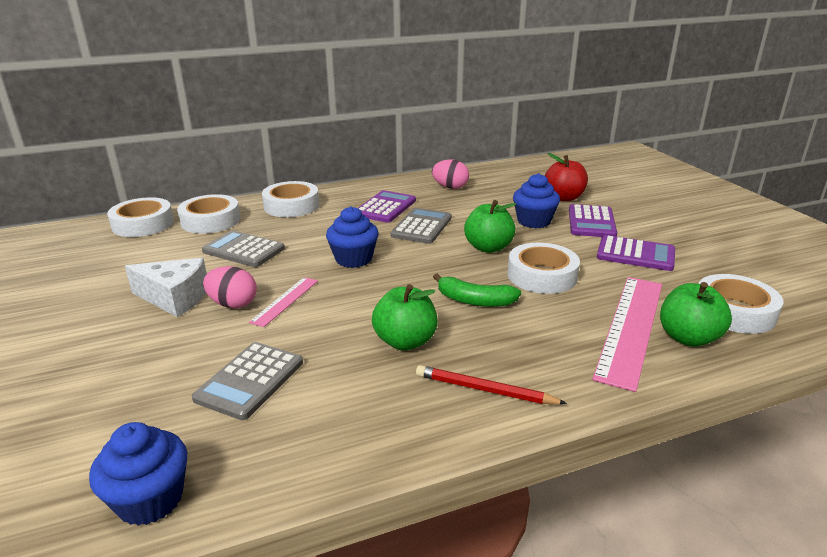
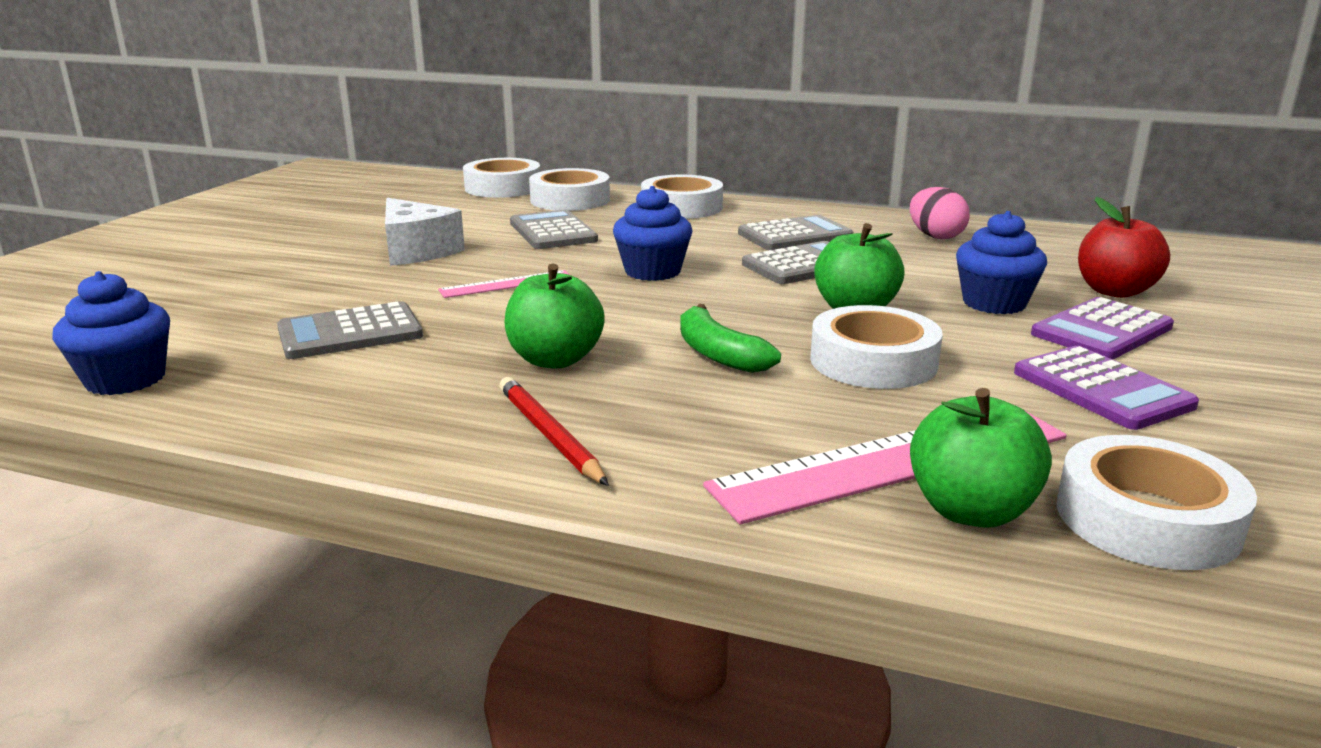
camera: 40 degrees right, 5 degrees down
pink egg [203,266,257,309] -> none
purple calculator [358,190,416,223] -> grey calculator [738,215,853,250]

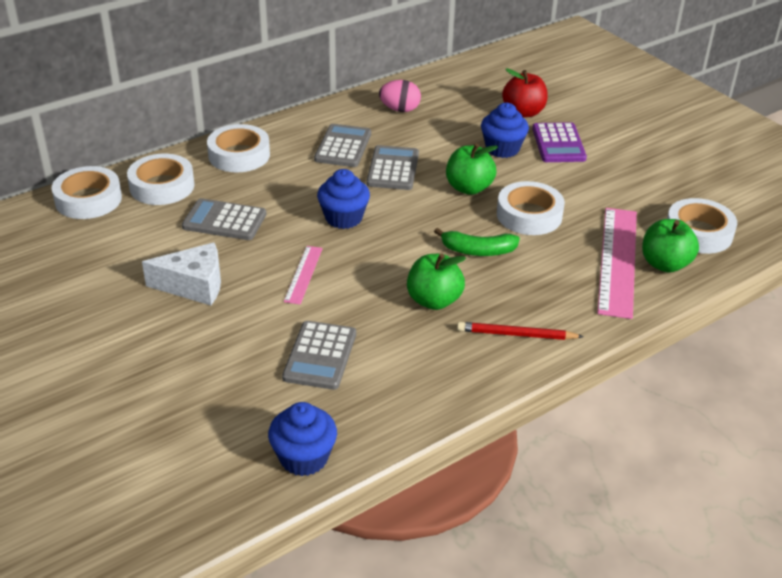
camera: 55 degrees left, 15 degrees up
purple calculator [1014,346,1199,430] -> none

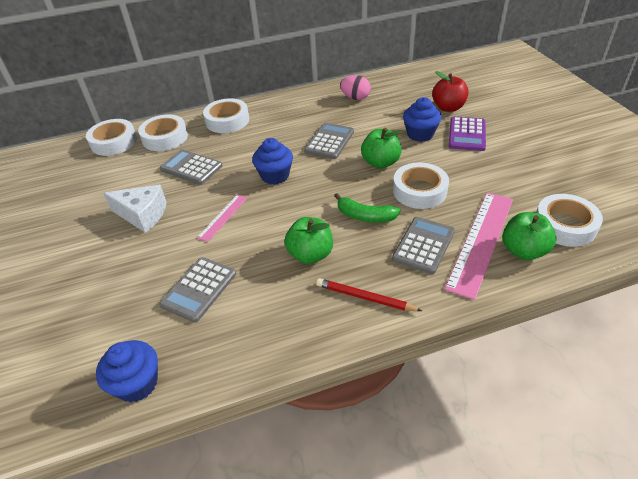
camera: 20 degrees right, 5 degrees up
grey calculator [314,124,371,167] -> grey calculator moved to [392,217,455,274]

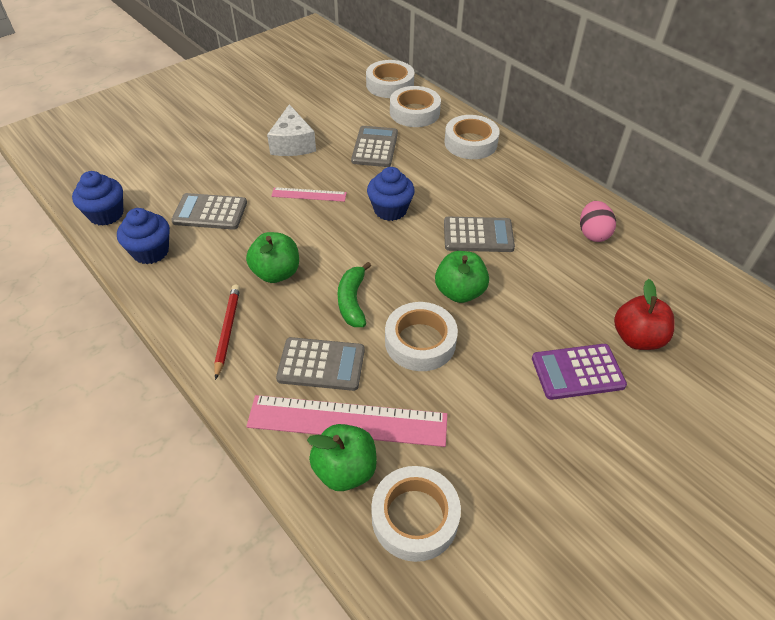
camera: 65 degrees right, 5 degrees up
blue cupcake [403,97,441,142] -> blue cupcake moved to [117,208,170,264]

